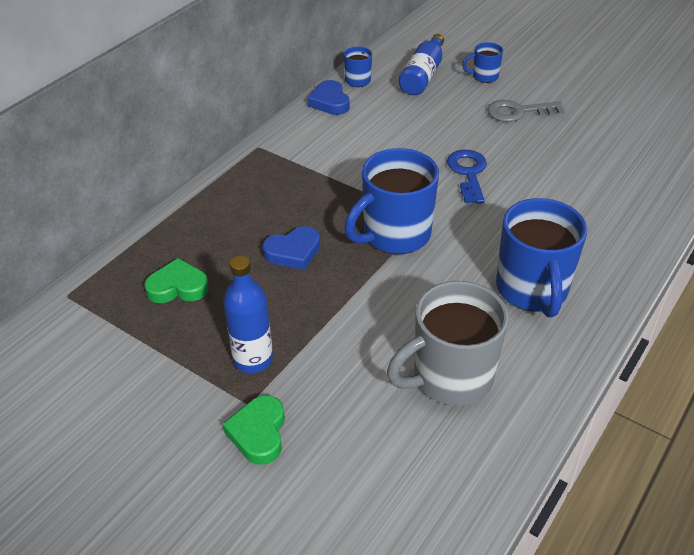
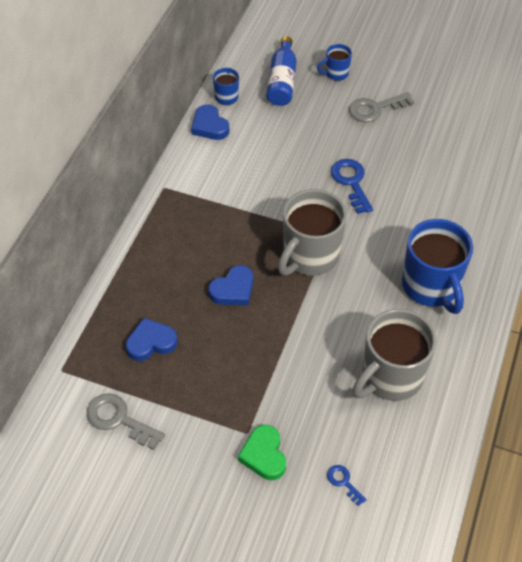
camera: 15 degrees left, 10 degrees up
green heart [144,258,209,303] -> blue heart [126,318,178,361]
blue bottle [223,256,273,373] -> none
blue mug [344,148,439,254] -> grey mug [278,189,347,276]
none -> grey key [87,393,165,450]
none -> blue key [327,465,367,506]

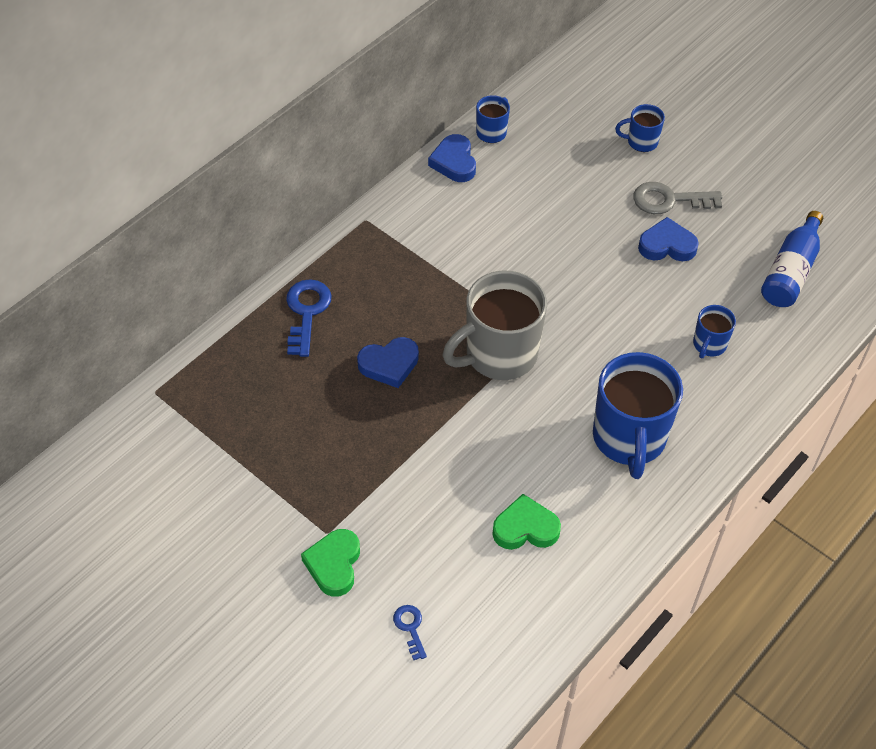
camera: 20 degrees right, 0 degrees up
grey key [87,393,165,450] -> none
blue heart [126,318,178,361] -> blue heart moved to [638,217,699,261]
blue bottle [266,36,297,106] -> blue bottle moved to [761,211,823,307]
blue key [331,159,373,214] -> blue key moved to [286,279,332,357]
grey mug [352,309,437,401] -> green heart [492,494,561,550]
none -> blue mug [693,305,736,358]

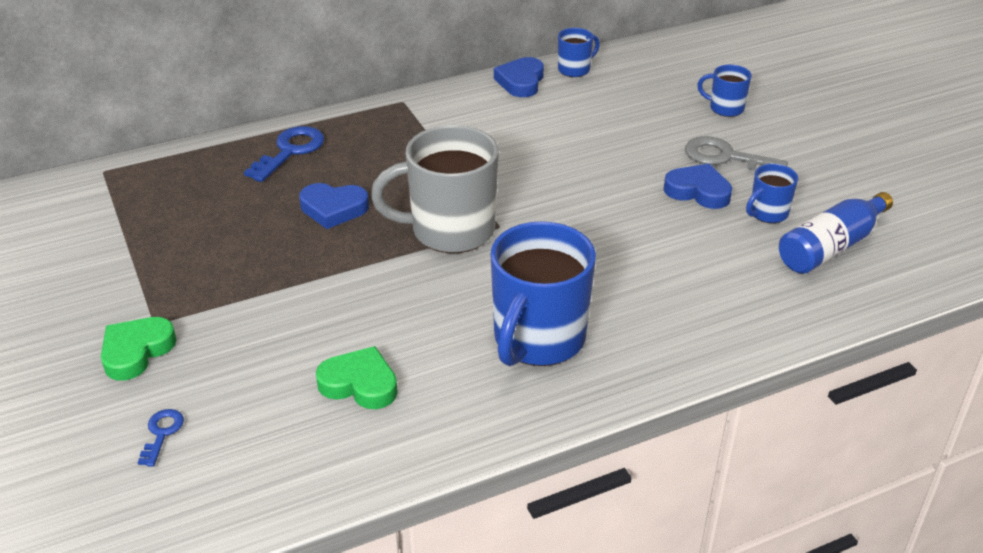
camera: 25 degrees right, 15 degrees down
blue mug [693,305,736,358] -> blue mug moved to [746,164,798,223]

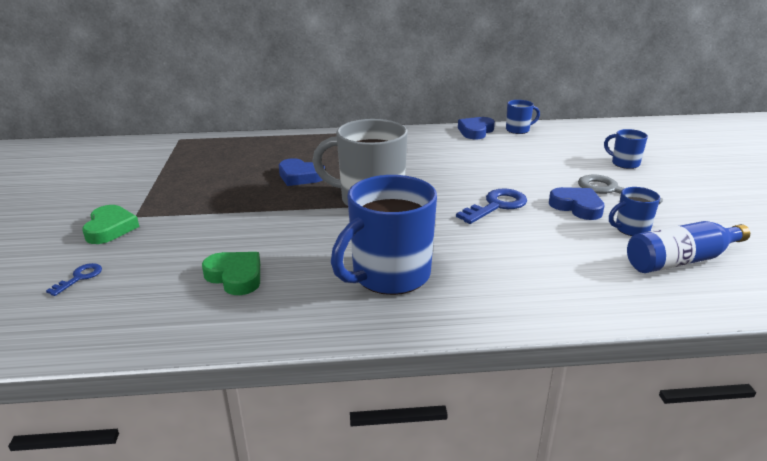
camera: 20 degrees right, 10 degrees down
green heart [101,317,177,380] -> green heart turned 120 degrees clockwise [82,205,139,244]
blue key [244,126,324,182] -> blue key moved to [456,188,527,224]

